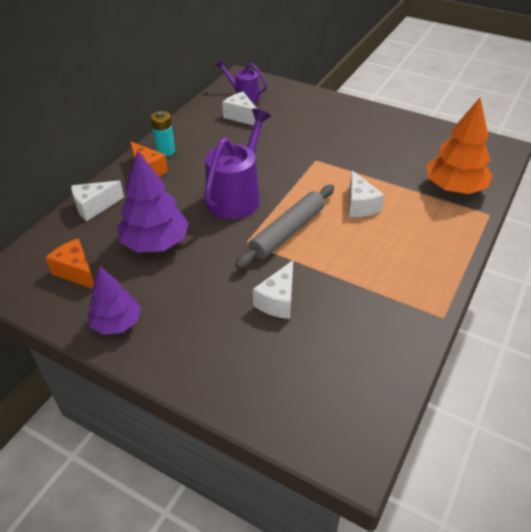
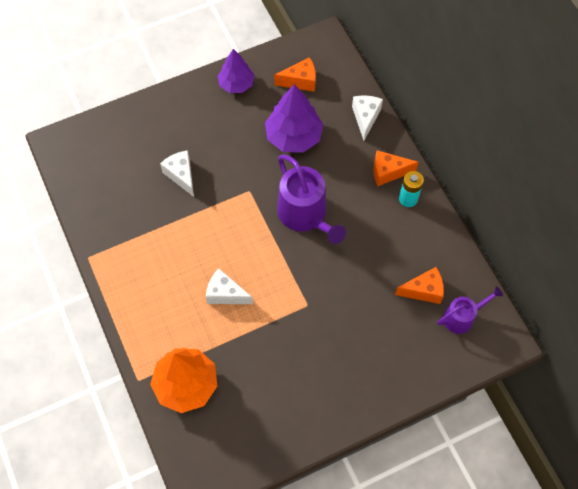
camera: 125 degrees right, 20 degrees up
white cheese [222,92,257,126] -> orange cheese [395,267,444,304]
grey rolling pin [235,185,334,269] -> none

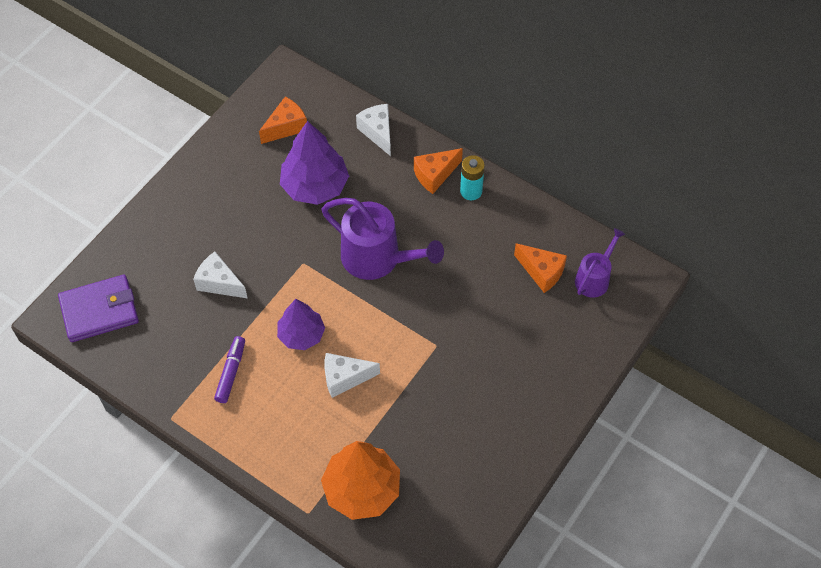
camera: 30 degrees left, 5 degrees down
purple tree [218,49,254,93] -> purple tree moved to [277,299,325,350]
orange cheese [395,267,444,304] -> orange cheese turned 75 degrees clockwise [514,243,567,293]
none -> purple wallet [58,274,139,342]
none -> purple marker [214,336,245,403]

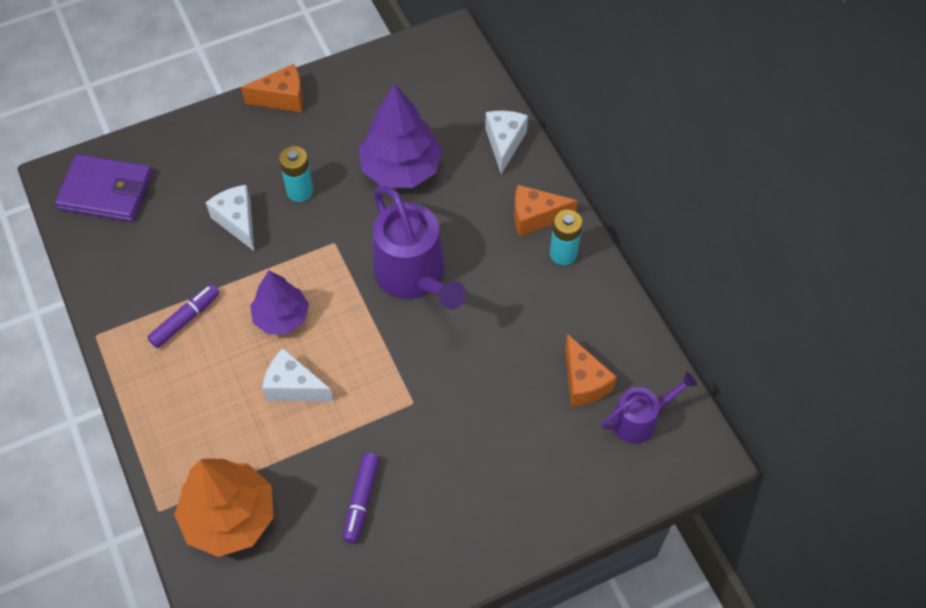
camera: 30 degrees right, 0 degrees up
orange cheese [259,97,307,144] -> orange cheese moved to [241,64,303,112]
none -> turquoise battery [279,146,314,202]
none -> purple marker [343,453,379,543]

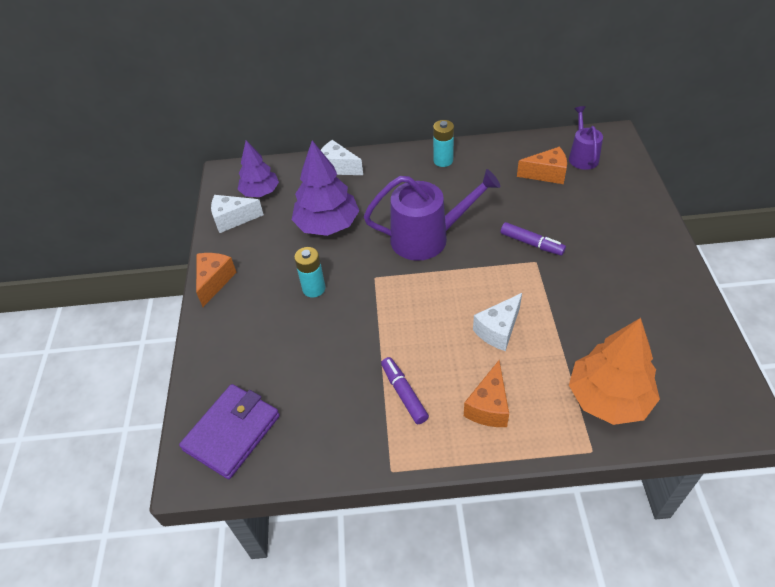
camera: 65 degrees left, 10 degrees down
white cheese [206,185,254,251] -> white cheese moved to [211,195,264,233]
purple tree [250,270,309,334] -> purple tree moved to [237,140,279,197]
purple marker [343,453,379,543] -> purple marker moved to [501,222,566,256]
orange cheese [514,185,578,236] -> orange cheese moved to [464,360,509,427]

